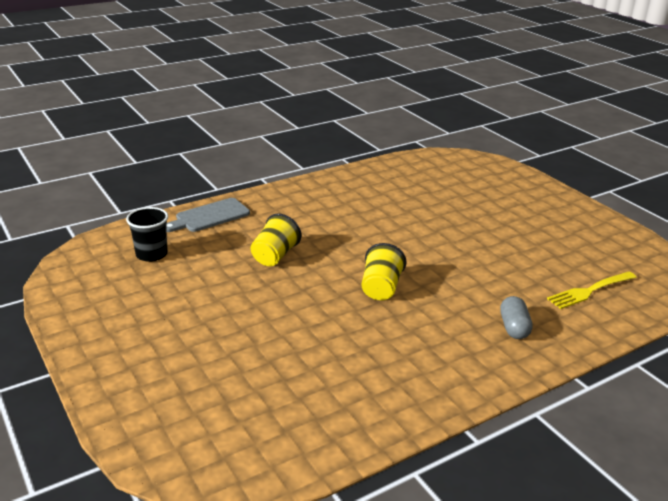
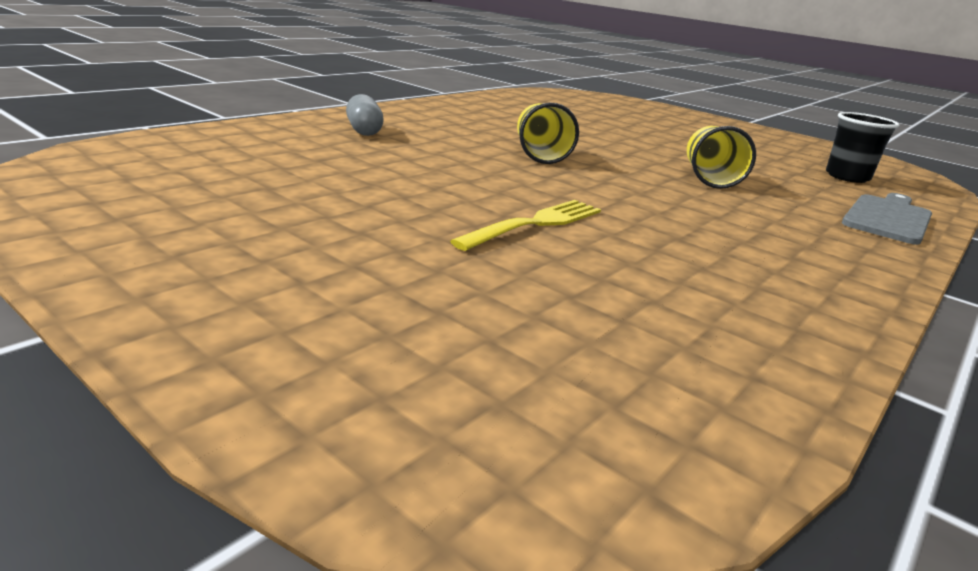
camera: 160 degrees right, 5 degrees down
yellow fork [547,272,637,309] -> yellow fork moved to [450,200,601,251]

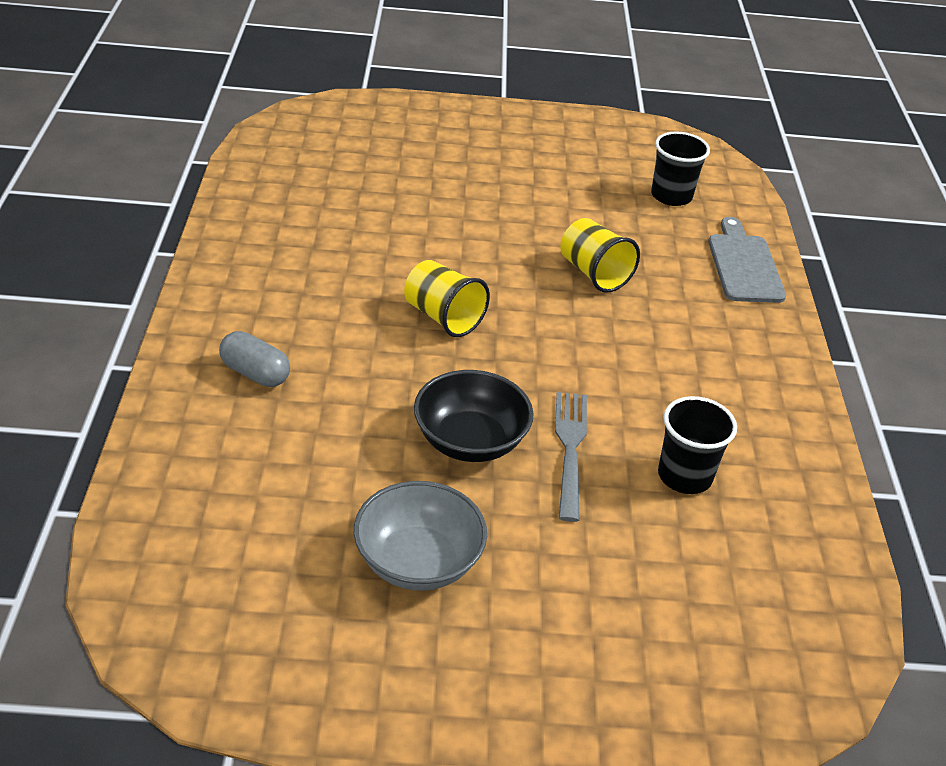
camera: 40 degrees left, 15 degrees up
yellow fork [450,200,601,251] -> grey fork [555,392,587,522]
none -> grey bowl [354,481,487,591]
none -> black bowl [414,370,534,462]
none -> black cup [658,396,737,494]

